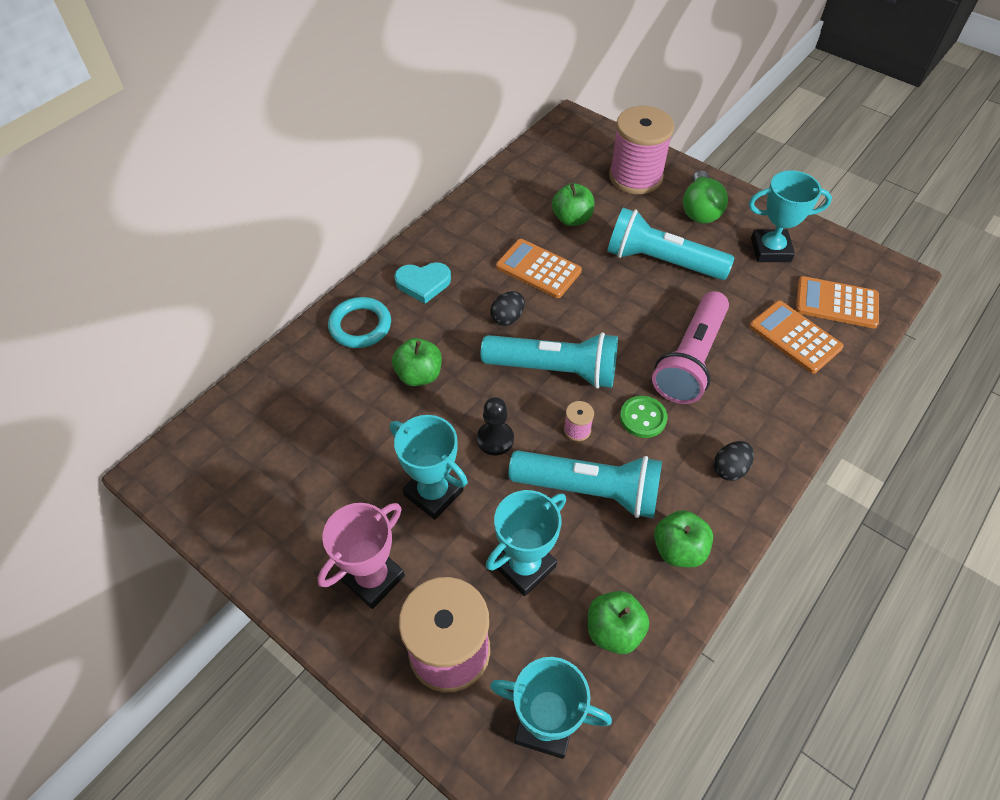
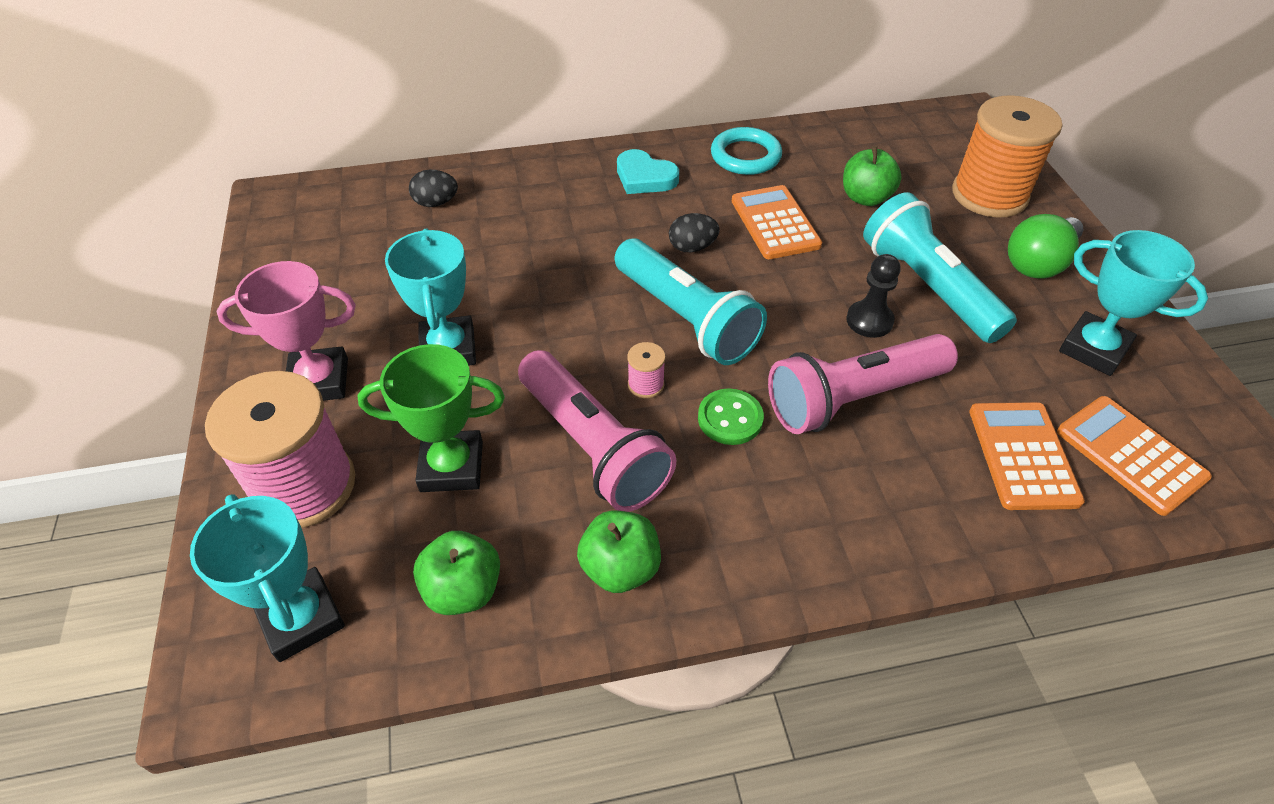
camera: 40 degrees right, 5 degrees down
turquoise ring [328,297,391,348] -> turquoise ring moved to [711,127,782,175]
green apple [392,338,442,386] -> none
black pawn [477,397,514,455] -> black pawn moved to [846,254,901,338]
turquoise trophy [486,490,566,596] -> green trophy [357,344,505,492]
turquoise flashlight [508,450,662,518] -> pink flashlight [518,350,677,512]
pink spool [609,106,674,194] -> orange spool [952,95,1062,218]
black egg [714,441,754,481] -> black egg moved to [409,170,458,207]

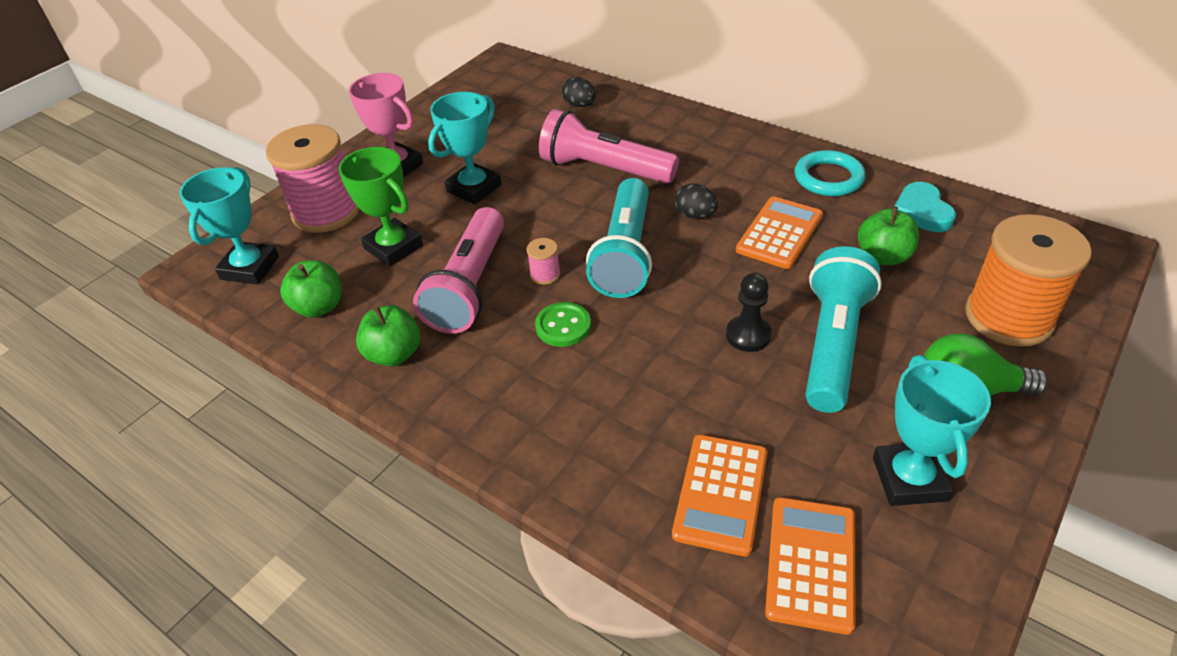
camera: 50 degrees right, 5 degrees down
turquoise heart [617,149,679,194] -> turquoise heart moved to [895,182,956,232]
pink flashlight [768,334,958,434] -> pink flashlight moved to [539,109,679,183]
orange calculator [969,402,1085,510] -> orange calculator turned 150 degrees clockwise [672,435,768,557]

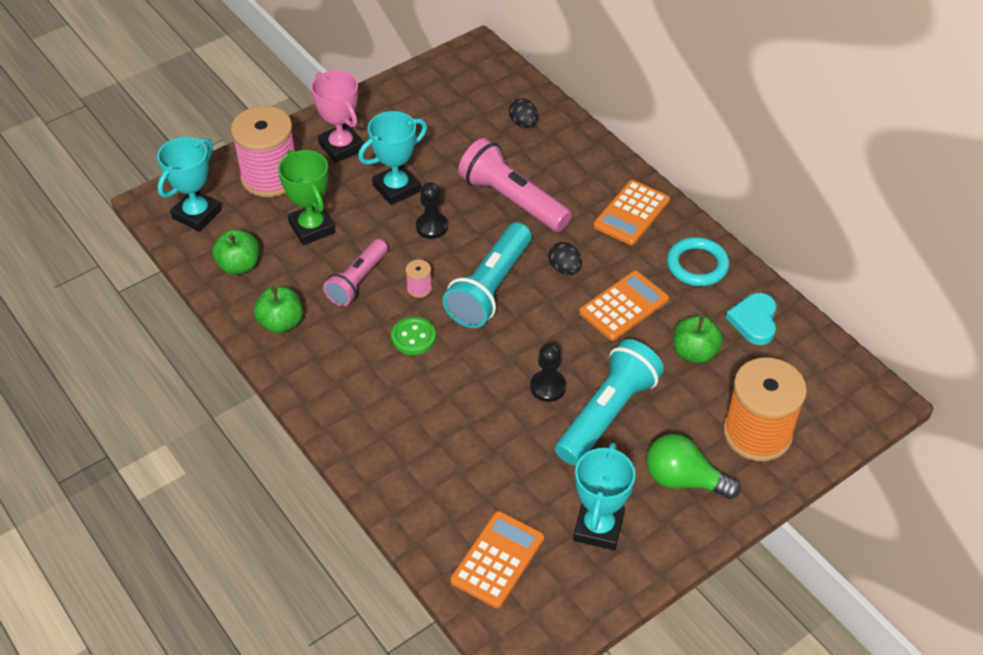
camera: 15 degrees right, 5 degrees up
pink flashlight [413,207,504,334] -> pink flashlight [323,239,388,306], size x0.65
orange calculator [672,435,768,557] -> orange calculator moved to [593,180,670,245]
none -> black pawn [416,182,448,239]

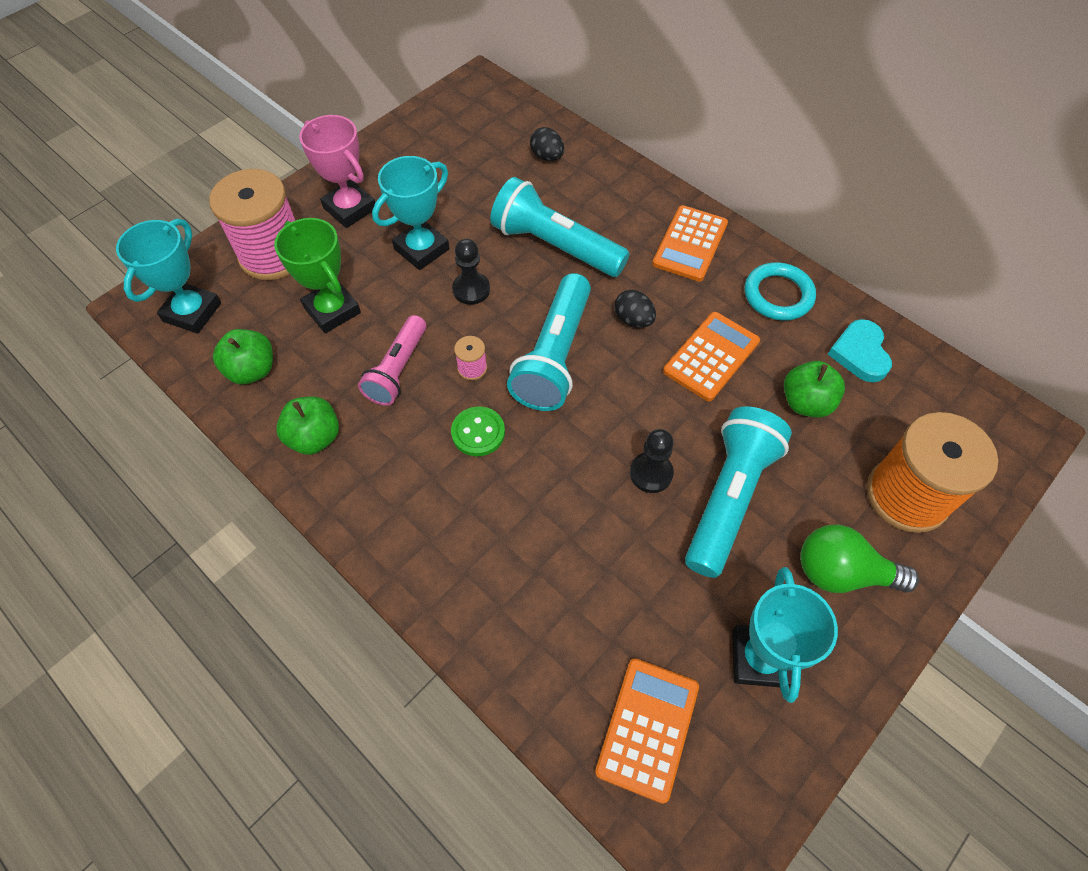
camera: 10 degrees left, 10 degrees up
pink flashlight [458,138,572,232] -> turquoise flashlight [490,177,630,277]

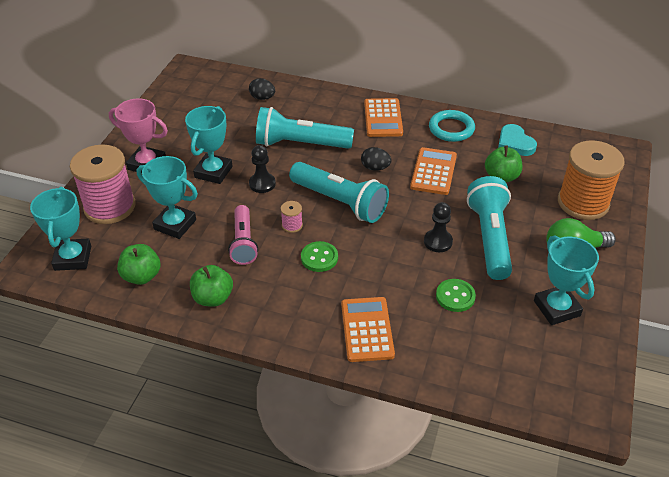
camera: 25 degrees left, 15 degrees down
green trophy [274,218,361,333] -> turquoise trophy [136,156,198,239]
turquoise flashlight [507,273,591,411] -> turquoise flashlight turned 45 degrees counterclockwise [289,162,389,223]
orange calculator [595,658,699,804] -> orange calculator moved to [341,297,395,362]
none -> green button [436,279,476,312]

